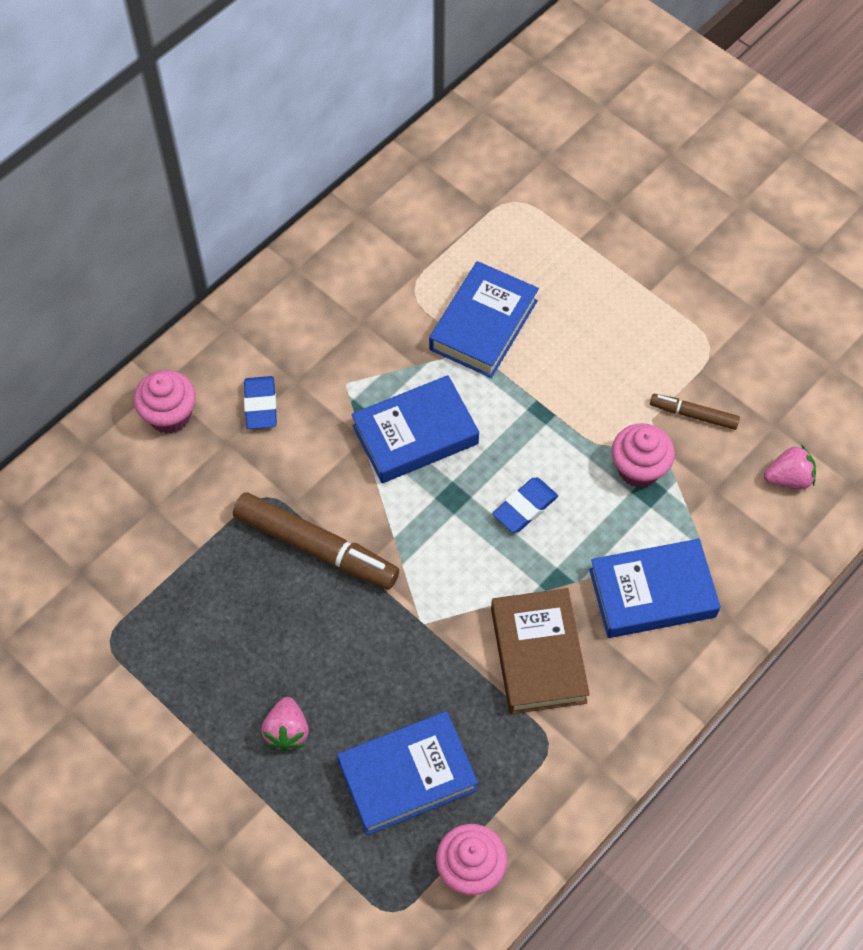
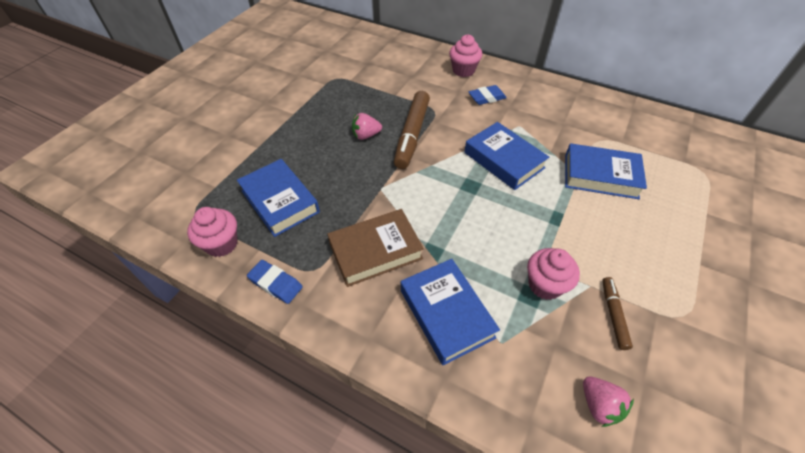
camera: 75 degrees right, 10 degrees down
pink strawberry [261,697,309,752] -> pink strawberry moved to [352,113,382,140]
blue eraser [492,477,558,533] -> blue eraser moved to [247,260,303,304]

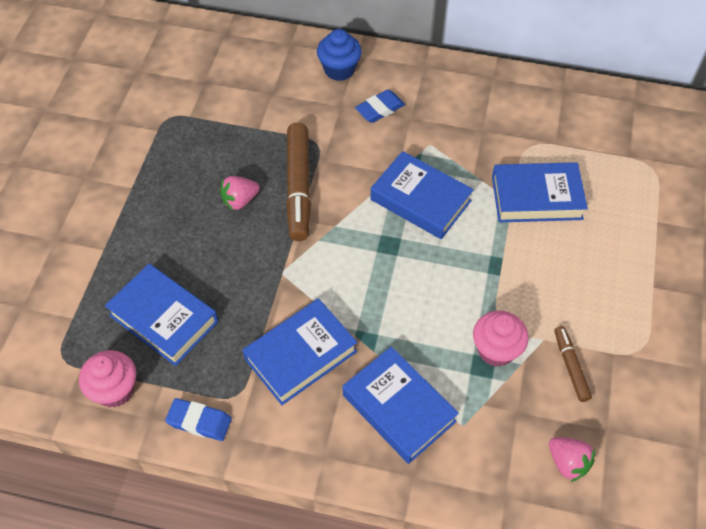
camera: 15 degrees left, 5 degrees up
brown book [327,209,424,287] -> blue book [243,298,357,405]
pink cupcake [449,34,482,77] -> blue cupcake [317,29,362,81]

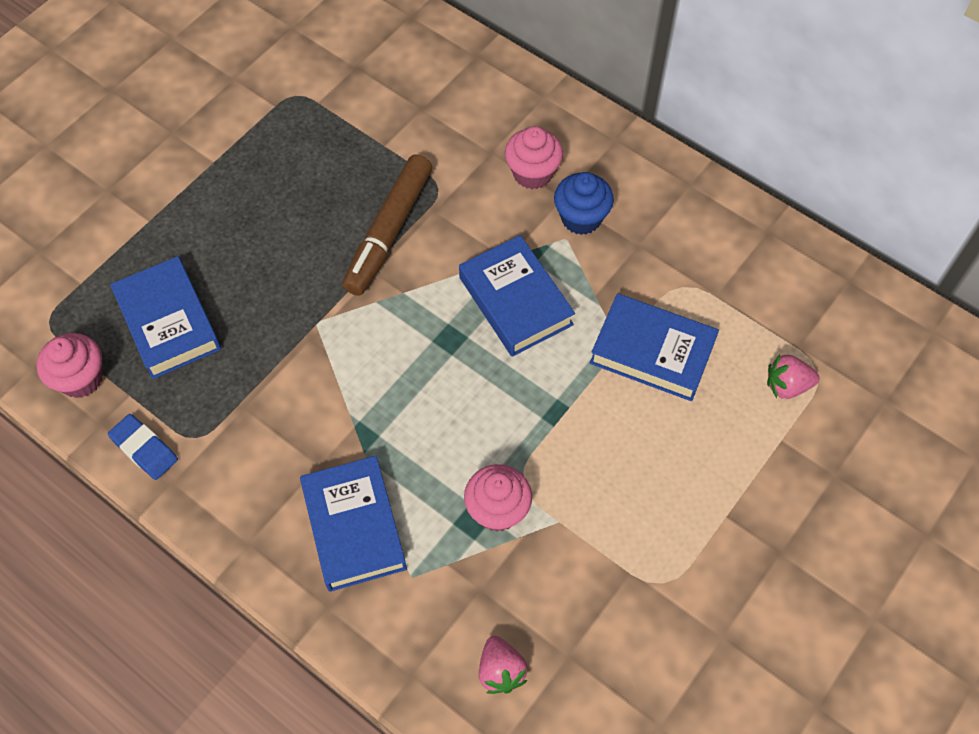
camera: 25 degrees right, 5 degrees up
pink strawberry [220,176,260,210] -> pink strawberry moved to [767,354,820,399]
blue book [243,298,357,405] -> none
blue cupcake [317,29,362,81] -> blue cupcake moved to [554,172,614,235]
blue eraser [355,90,405,123] -> pink cupcake [505,126,563,189]
brown marker [554,326,592,402] -> none

